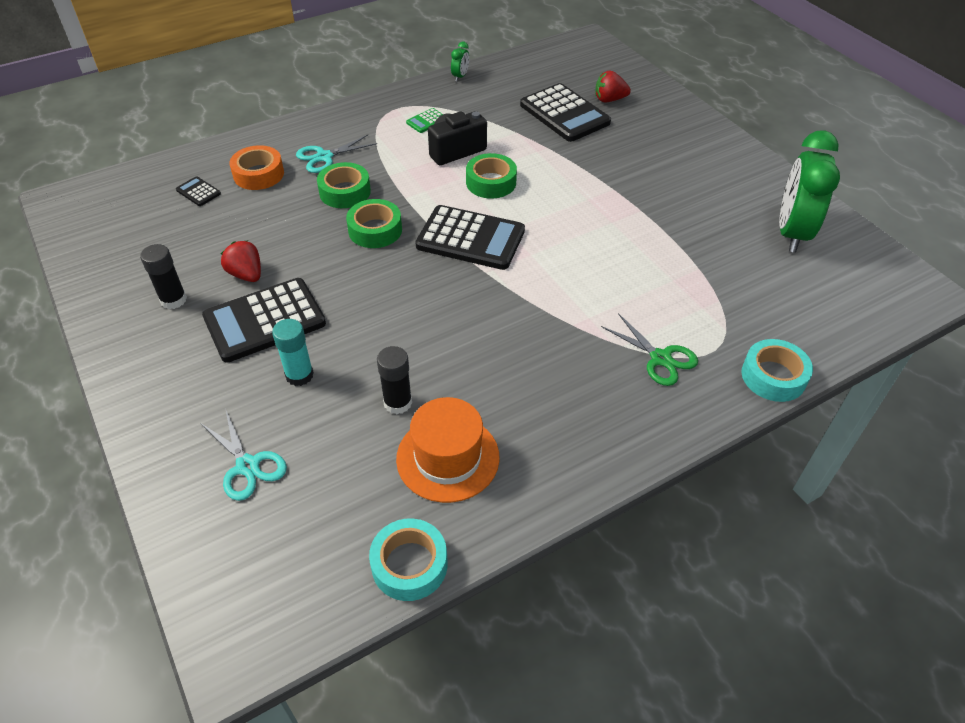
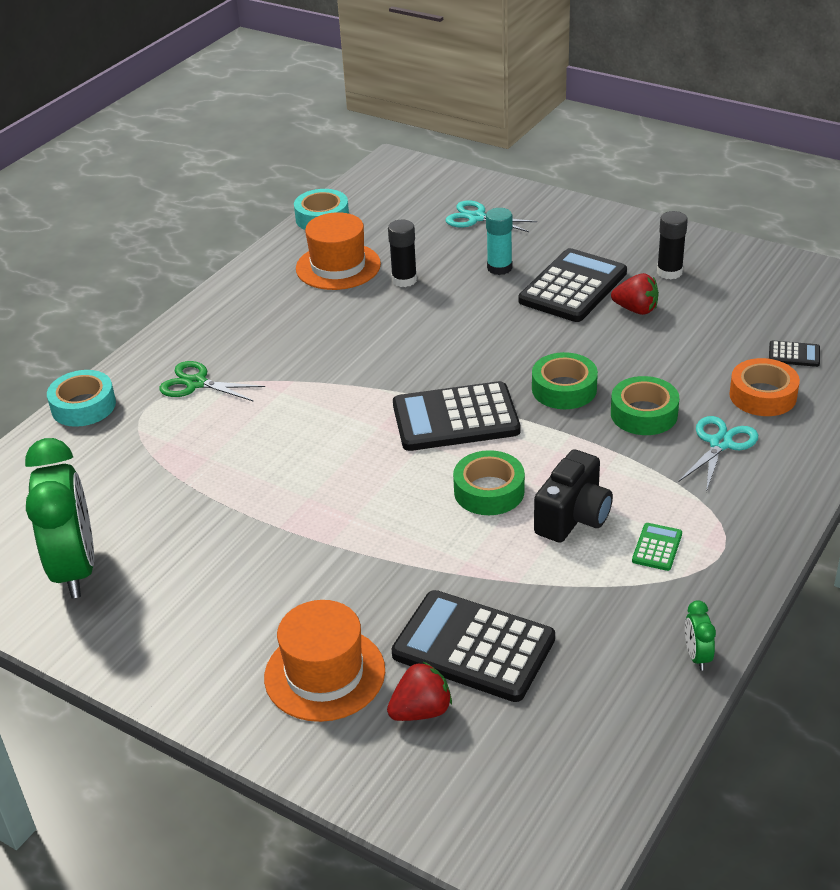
camera: 155 degrees right, 10 degrees down
none -> orange hat [264,600,385,722]

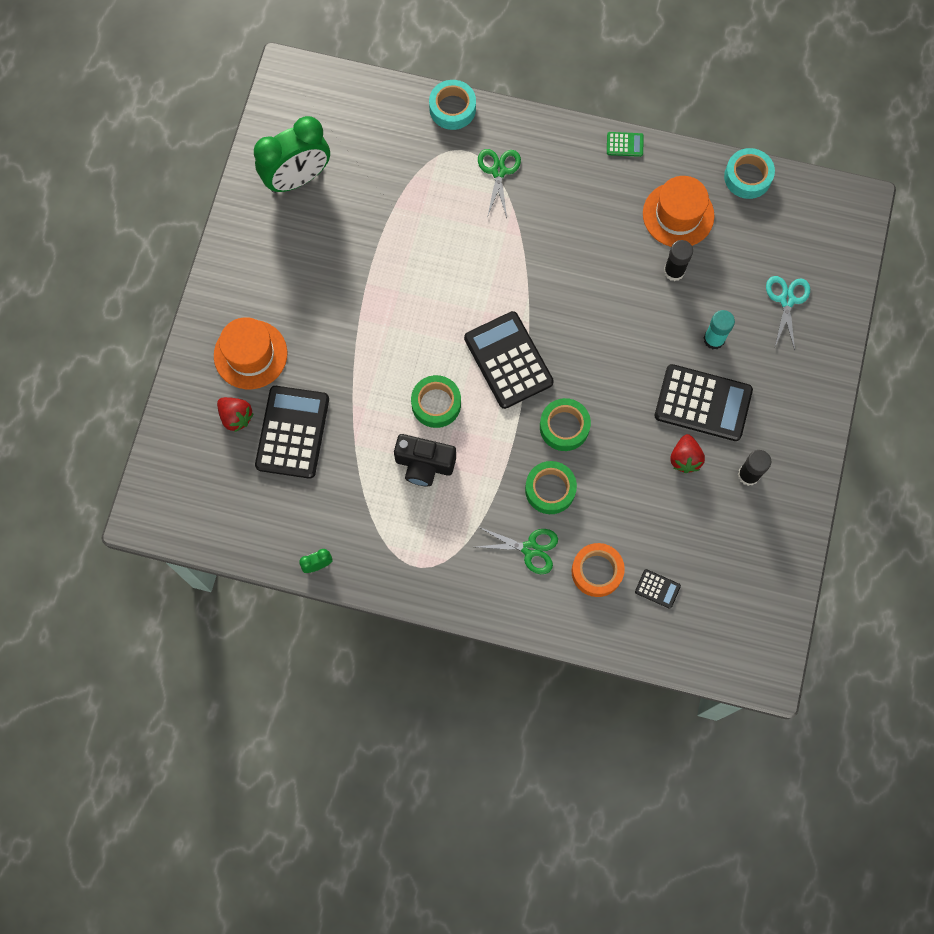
camera: 70 degrees right, 35 degrees up
green calculator [632,523,682,571] -> green calculator moved to [607,132,644,157]
turquoise scissors [678,416,758,492] -> green scissors [477,526,558,574]
black calculator [769,341,820,367] -> black calculator turned 60 degrees counterclockwise [635,569,681,609]

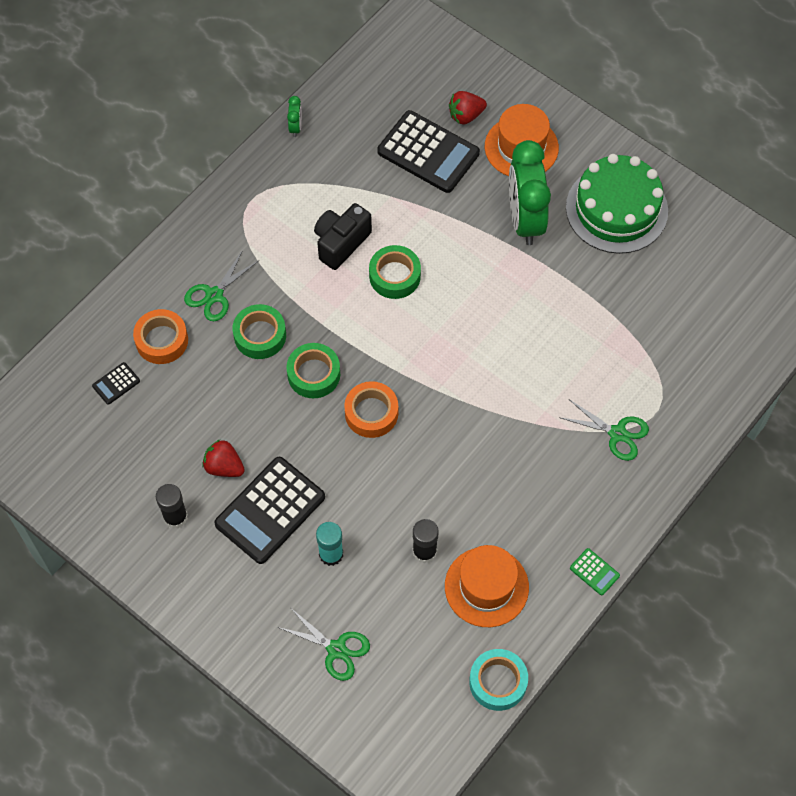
camera: 115 degrees right, 10 degrees down
green clock [254,116,330,193] -> green clock moved to [509,140,551,245]
turquoise tape [429,80,476,130] -> none
black calculator [464,311,554,409] -> none
green calculator [607,132,644,157] -> green calculator turned 75 degrees counterclockwise [570,548,620,595]
turquoise scissors [766,276,810,351] -> green scissors [277,608,370,681]
none -> orange tape [344,381,398,438]
none -> green cake [566,154,668,254]

